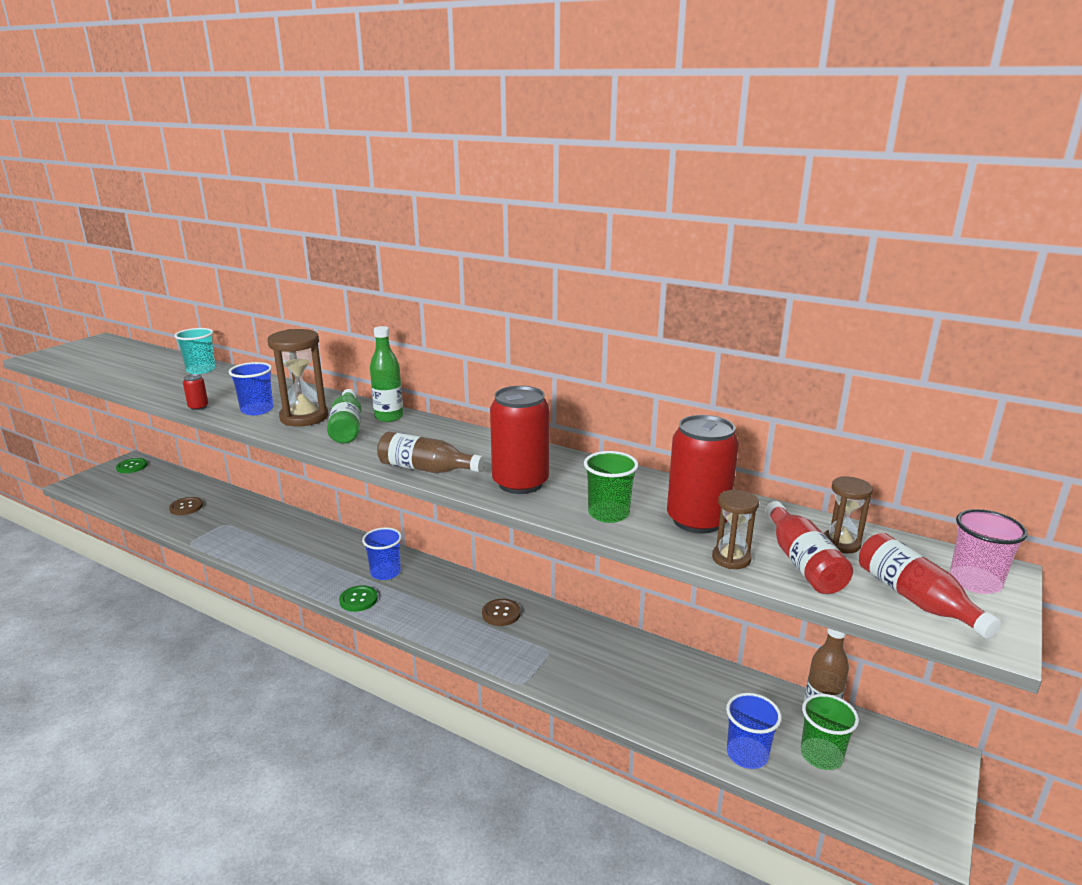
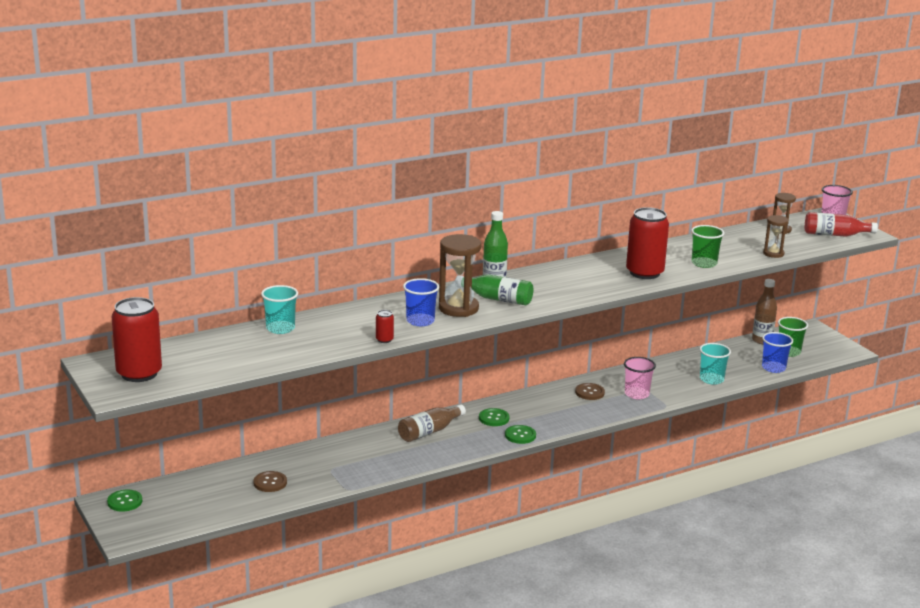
camera: 60 degrees left, 0 degrees up
blue cup [362,527,402,580] -> green button [479,408,509,426]
brown bottle [377,432,484,473] -> brown bottle moved to [398,404,466,442]
red can [667,415,739,534] -> red can moved to [112,297,162,382]
red bottle [765,501,853,594] -> none
none -> pink cup [624,357,656,399]
none -> turquoise cup [700,343,731,385]

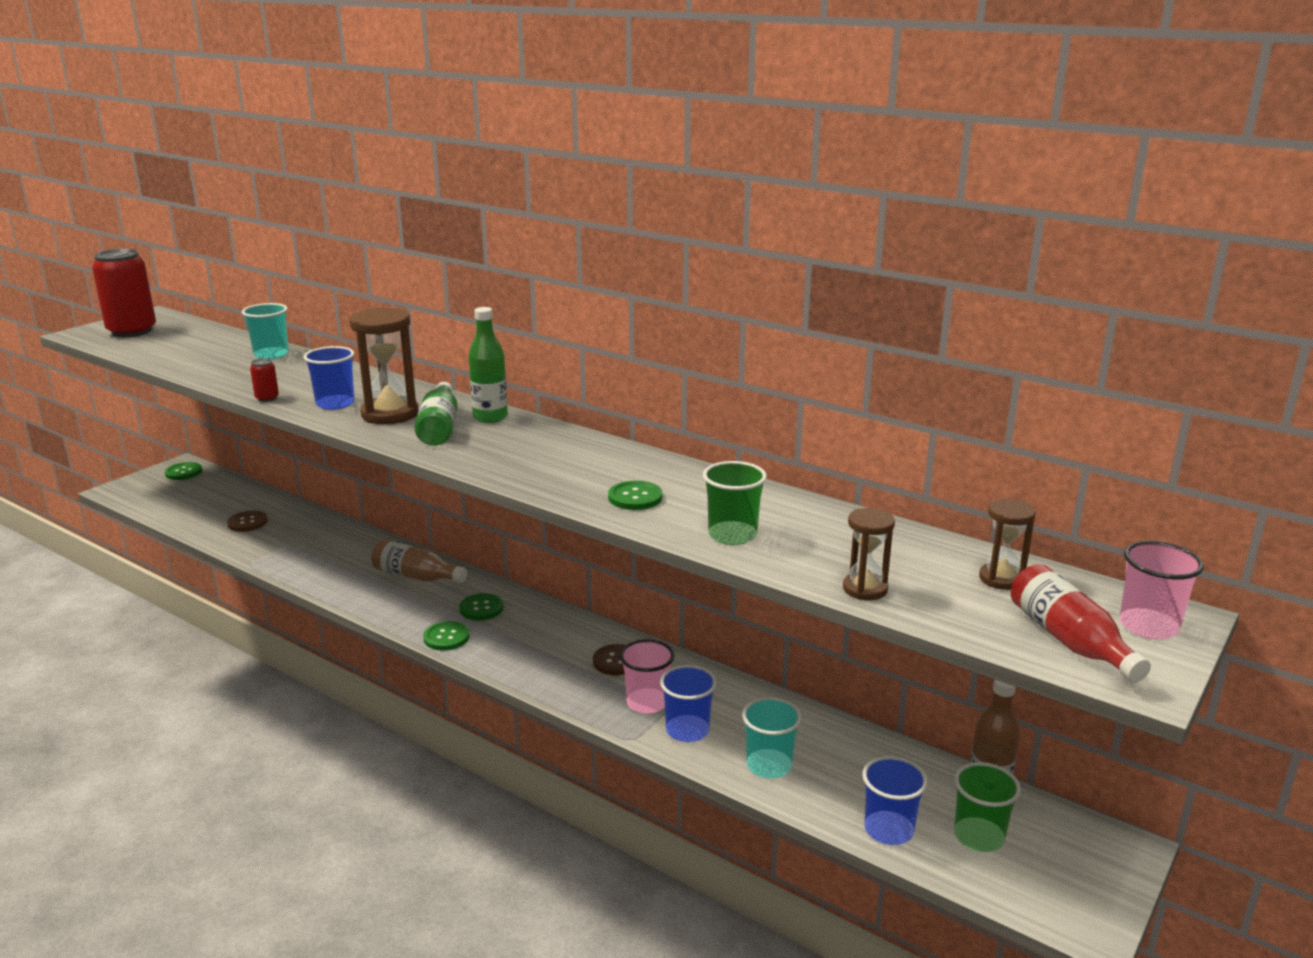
camera: 65 degrees right, 0 degrees up
red can [626,207,669,279] -> green button [608,481,662,510]
none -> blue cup [660,665,717,742]

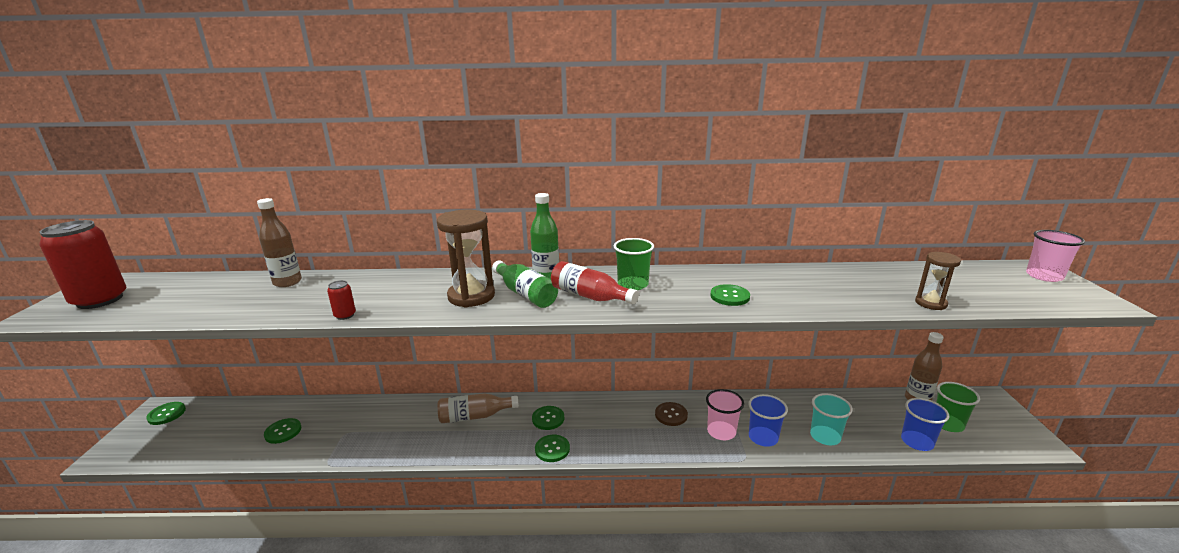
camera: 35 degrees left, 0 degrees up
brown button [227,511,268,532] -> green button [264,418,301,444]
turquoise cup [242,303,289,359] -> brown bottle [257,198,302,287]
blue cup [304,346,355,410] -> none
green cup [703,461,767,545] -> green cup moved to [614,238,654,290]
brown hourglass [979,498,1036,590] -> none
red bottle [1011,564,1151,682] -> red bottle moved to [551,261,639,304]

